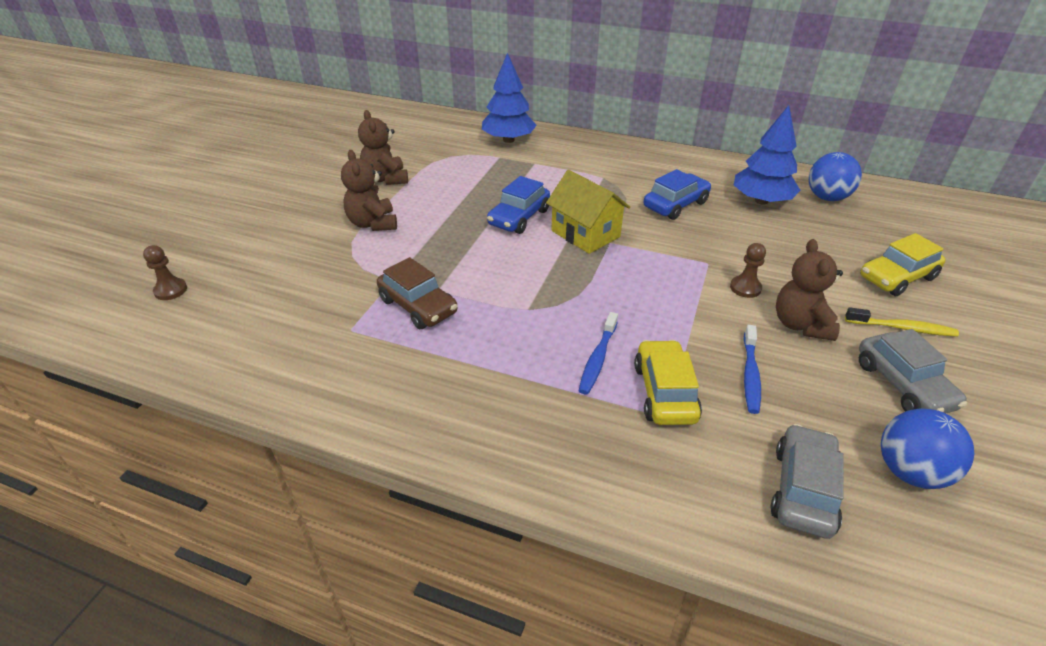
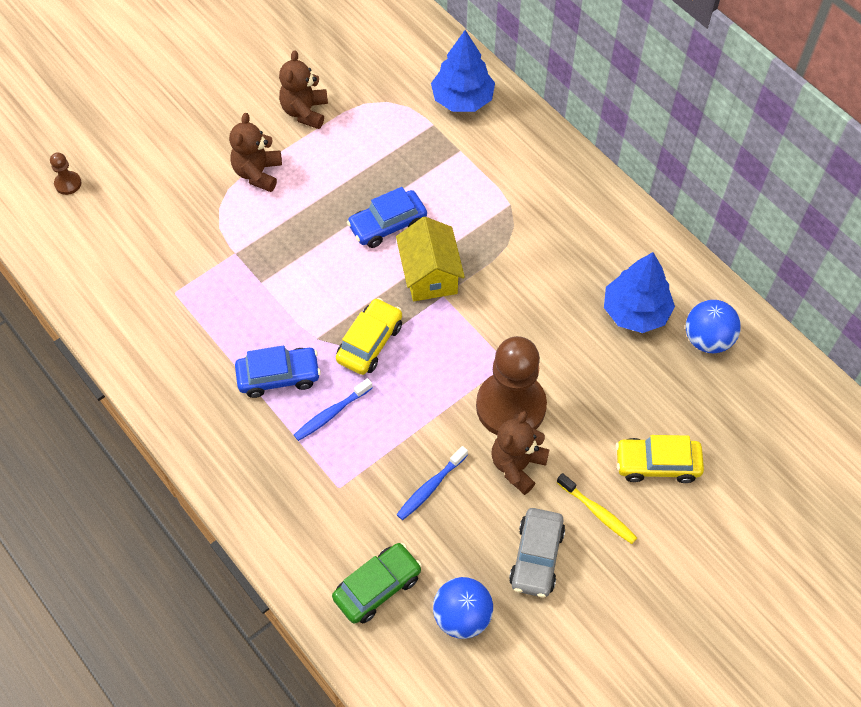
camera: 30 degrees right, 20 degrees up
brown car [377,257,458,329] -> none
yellow car [634,340,702,425] -> yellow car moved to [336,298,402,375]
blue car [644,169,711,220] -> blue car moved to [235,346,321,398]
brown pawn [730,243,766,298] -> brown pawn [476,336,547,435], size x2.41
grey car [771,424,844,539] -> green car [332,543,422,624]

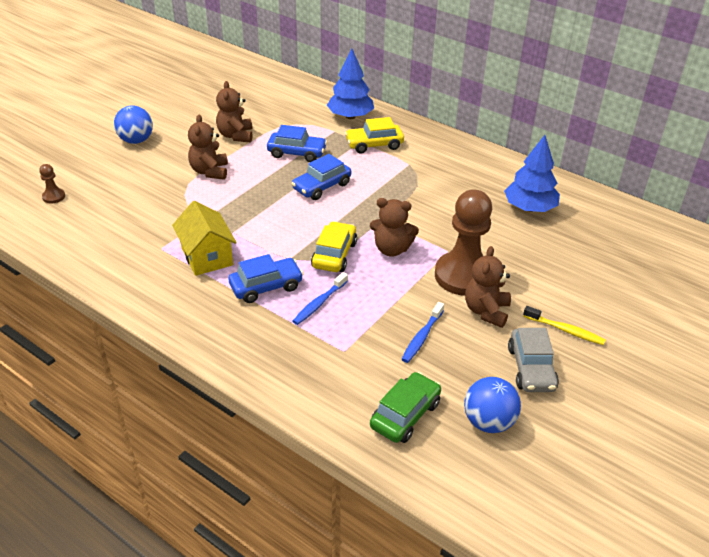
camera: 15 degrees left, 20 degrees down
yellow house [396,217,465,301] -> yellow house moved to [172,201,237,276]
yellow car [616,435,704,483] -> yellow car moved to [345,117,404,154]
blue ball [686,300,741,353] -> blue ball moved to [114,105,153,144]
none -> blue car [267,125,327,162]
none -> brown teddy bear [370,198,419,257]

